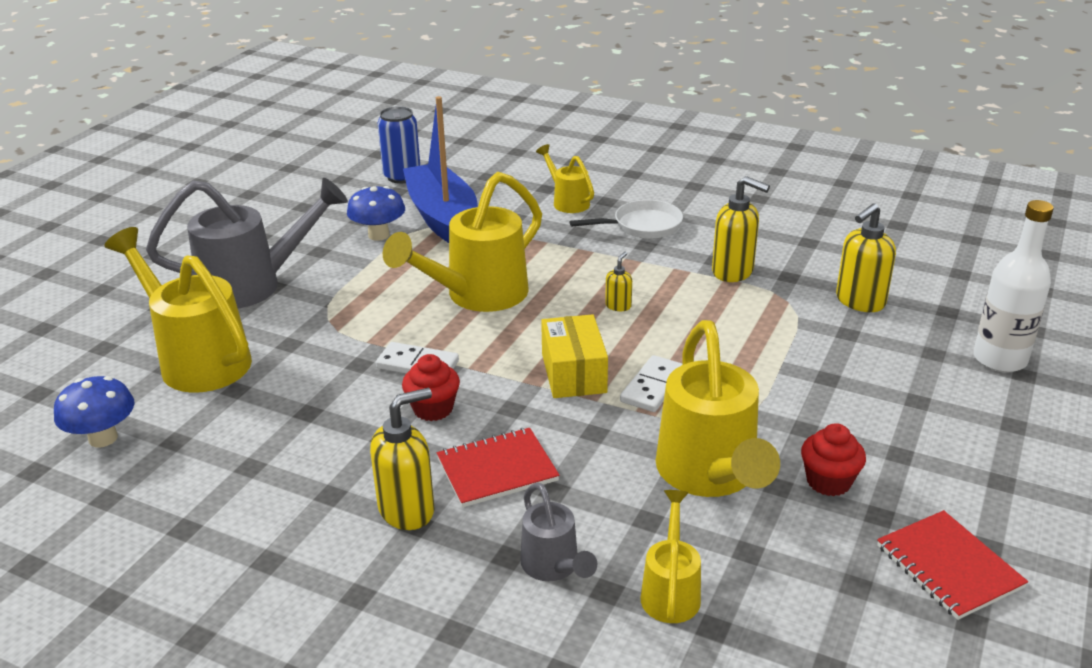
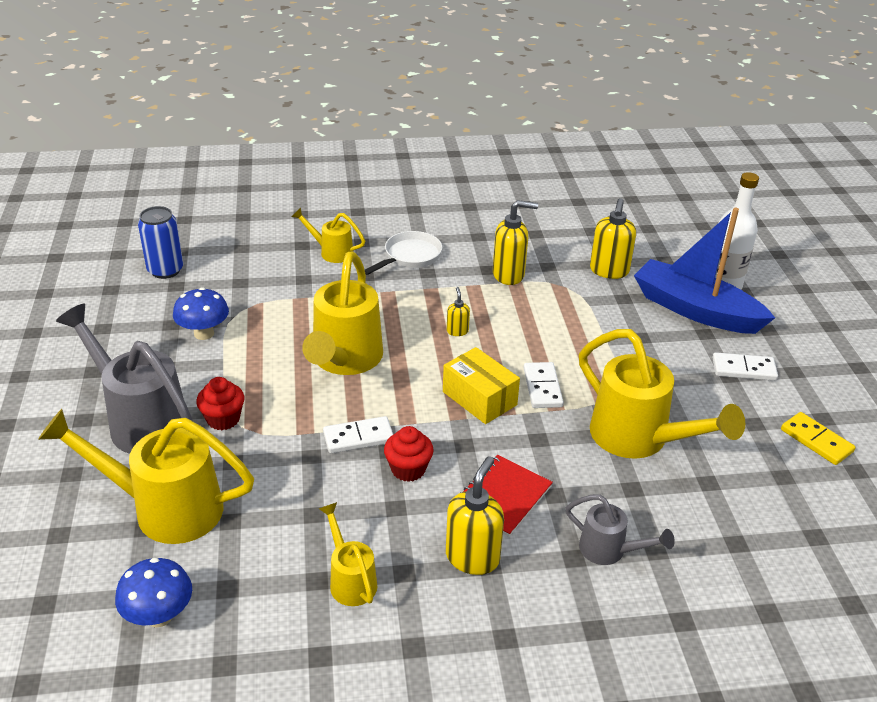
camera: 35 degrees left, 5 degrees up
grey watering can [146,178,348,308] -> grey watering can turned 90 degrees counterclockwise [56,304,193,454]
blue boat [403,96,478,243] -> blue boat moved to [634,208,775,334]
yellow watering can [640,490,701,623] -> yellow watering can moved to [319,502,377,606]
red cupcake [801,423,866,496] -> red cupcake moved to [196,377,244,430]
red notebook [877,510,1028,620] -> yellow domino [781,412,856,465]
none -> white domino [712,352,778,381]

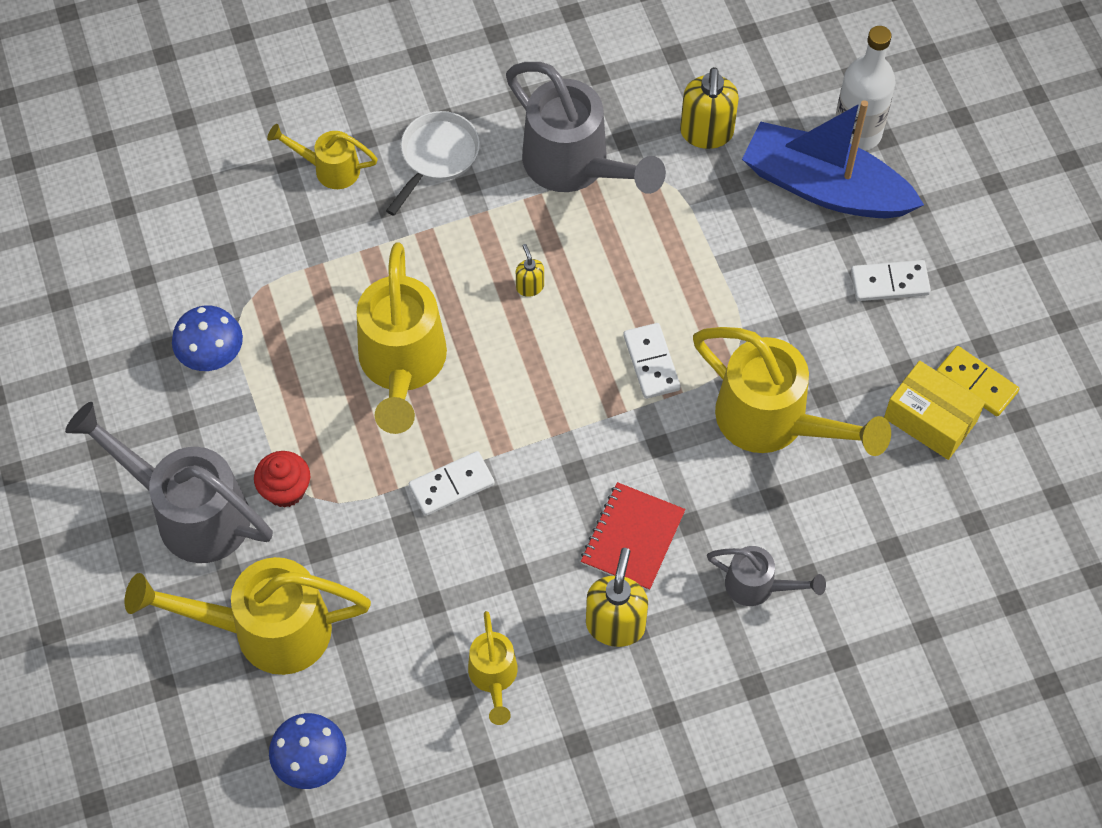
camera: 10 degrees left, 25 degrees up
blue can [138,206,183,279] -> none
yellow watering can [319,502,377,606] -> yellow watering can turned 150 degrees counterclockwise [468,611,518,725]
red cupcake [384,426,434,482] -> none
yellow box [443,347,520,424] -> yellow box moved to [884,361,985,460]
yellow soap dispenser [493,200,538,285] -> grey watering can [506,62,666,194]

